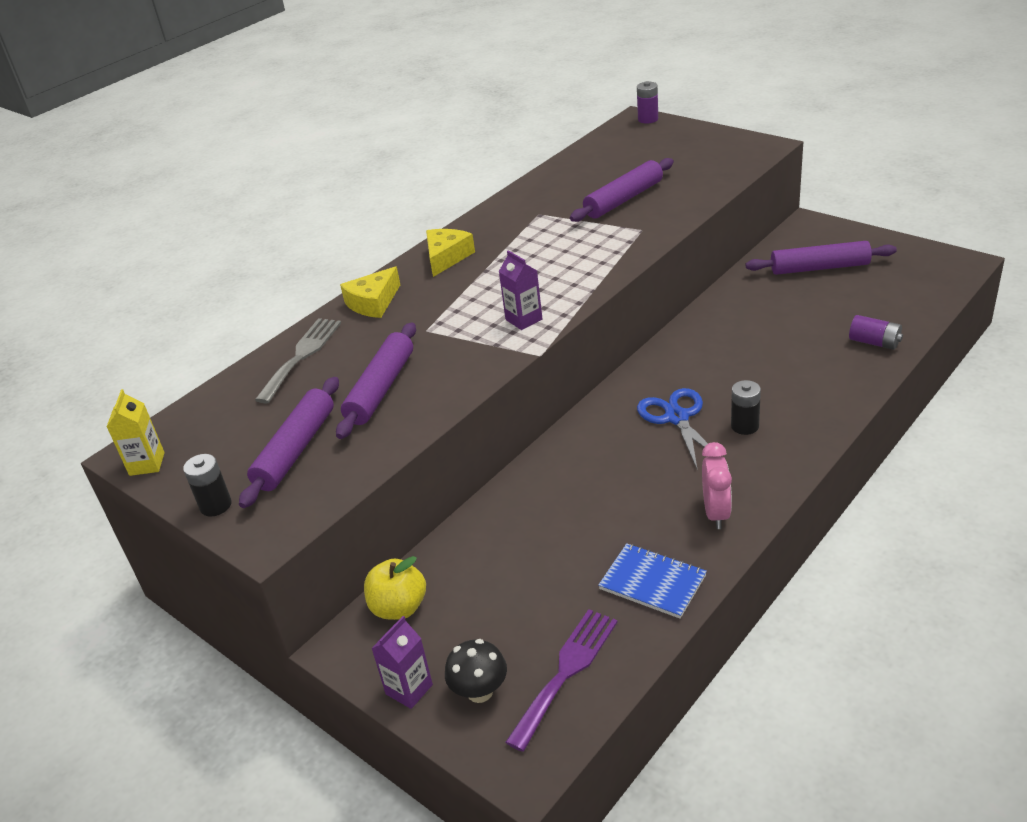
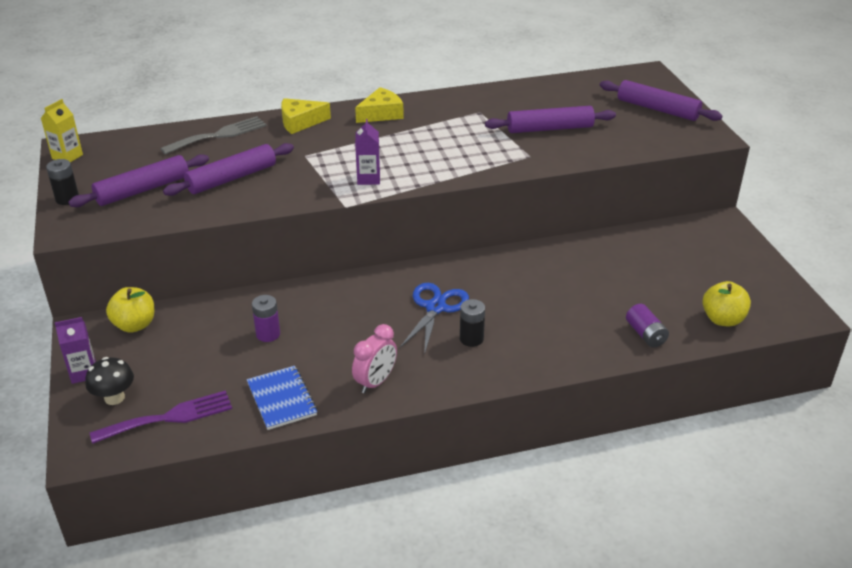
camera: 30 degrees right, 0 degrees up
purple battery [637,81,658,124] -> purple battery moved to [252,295,280,342]
purple rolling pin [746,241,897,275] -> purple rolling pin moved to [600,80,723,121]
none -> yellow apple [702,281,751,326]

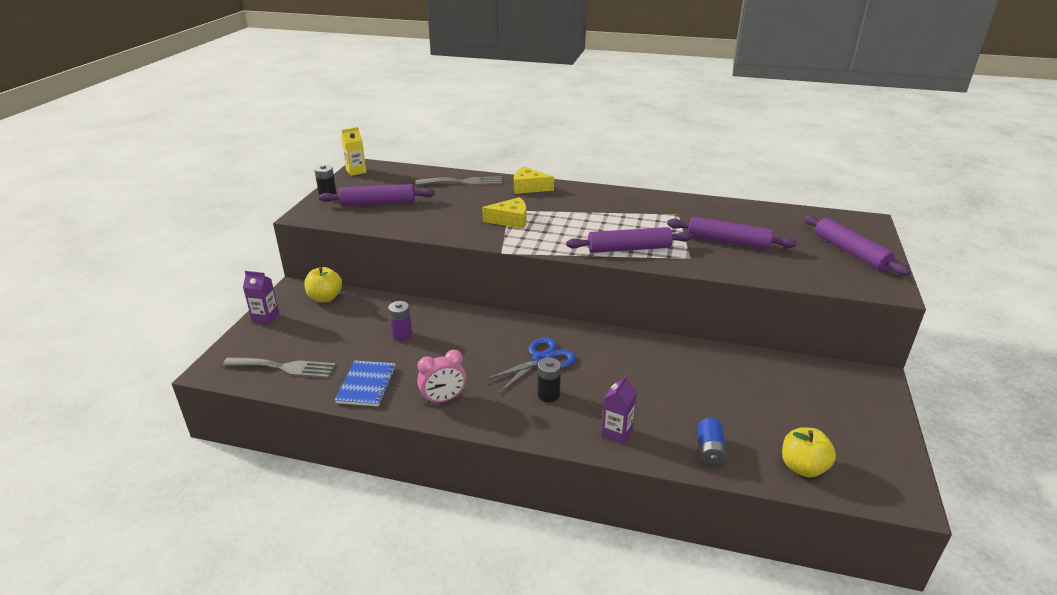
camera: 30 degrees right, 5 degrees down
black mushroom [85,357,134,405] -> none
purple fork [90,390,232,444] -> grey fork [223,357,336,378]
purple rolling pin [163,143,294,196] -> purple rolling pin moved to [566,227,693,253]
yellow cheese [355,87,404,123] -> yellow cheese moved to [482,197,526,229]
purple carton [355,119,380,185] -> purple carton moved to [601,375,637,445]
purple battery [626,304,669,348] -> blue battery [698,418,727,467]

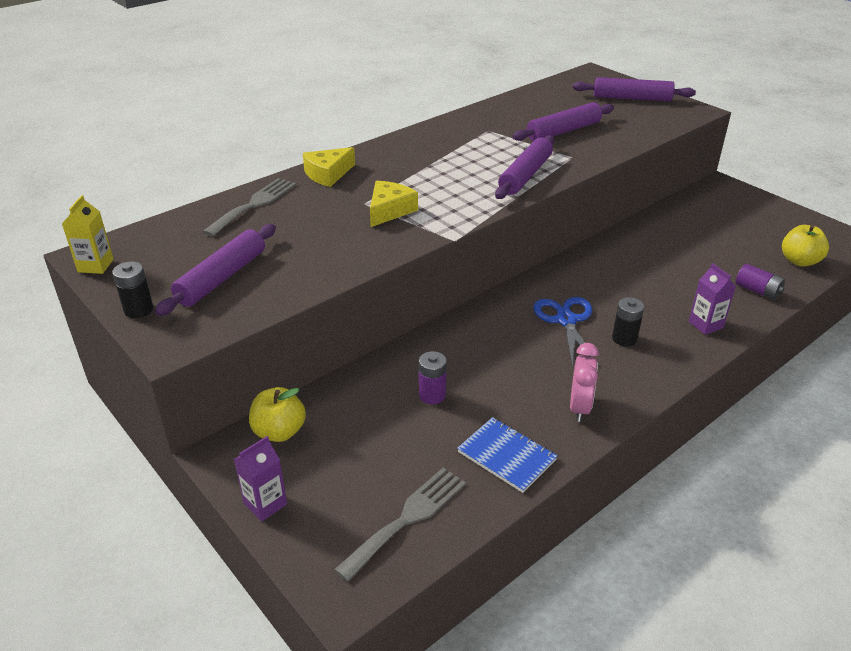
camera: 55 degrees left, 5 degrees up
blue battery [698,418,727,467] -> purple battery [736,264,785,300]

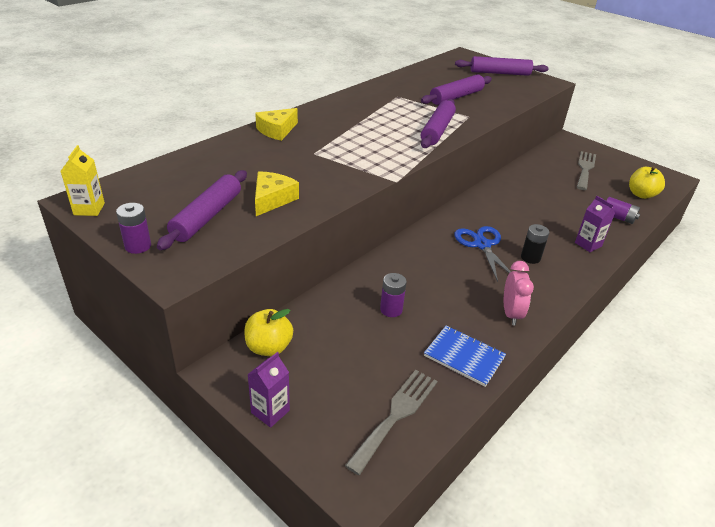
camera: 10 degrees left, 0 degrees up
black battery [112,261,153,318] -> purple battery [116,203,151,254]
grey fork [203,178,296,236] -> grey fork moved to [577,151,596,190]
yellow cheese [370,181,418,227] -> yellow cheese moved to [255,171,299,216]

